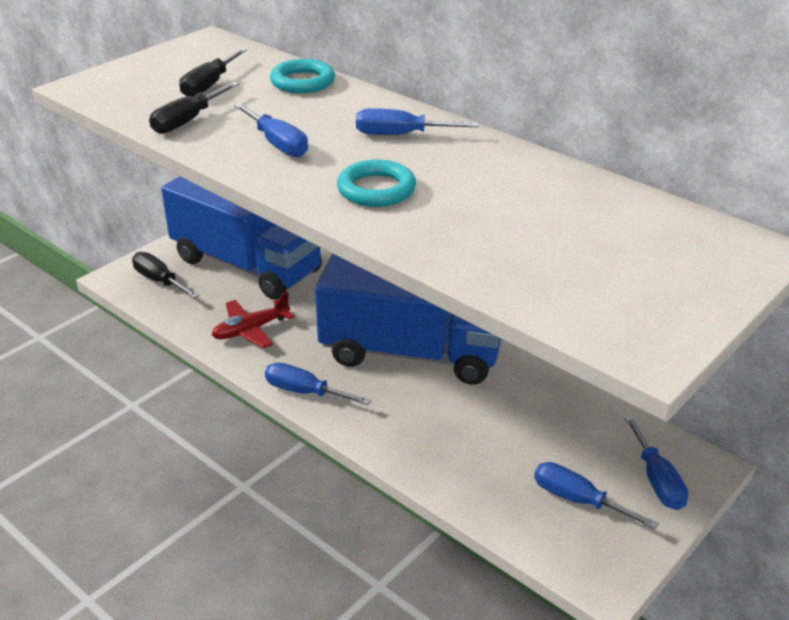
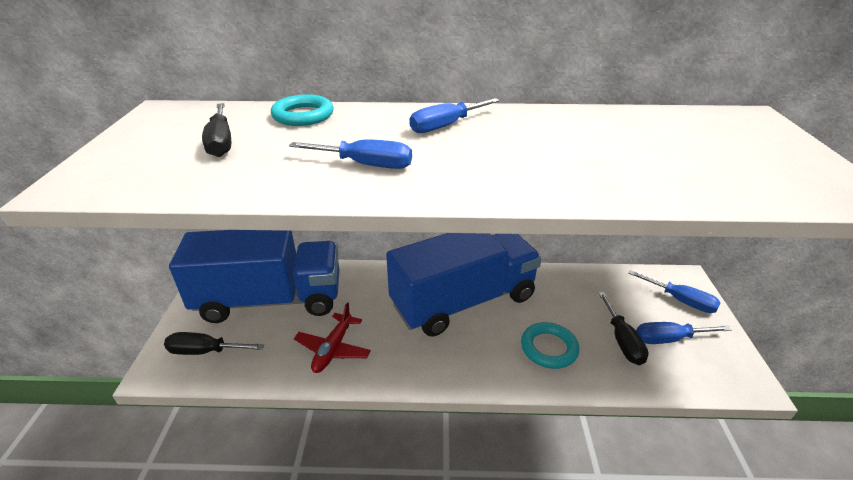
camera: 40 degrees left, 0 degrees up
black screwdriver [149,82,239,134] -> black screwdriver moved to [599,292,649,365]
blue screwdriver [265,363,371,405] -> none
turquoise ring [337,160,416,207] -> turquoise ring moved to [521,322,579,369]

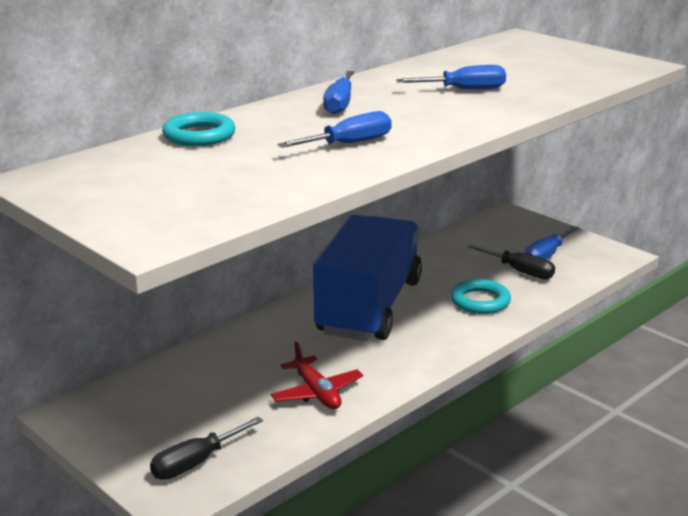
camera: 45 degrees left, 10 degrees down
blue truck [169,230,339,323] -> none
black screwdriver [202,103,231,157] -> none
blue screwdriver [628,270,721,313] -> blue screwdriver moved to [396,65,506,89]

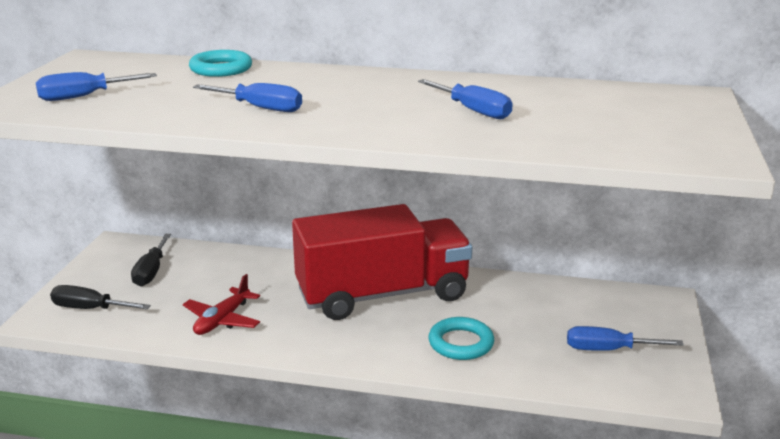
camera: 55 degrees right, 0 degrees up
blue truck [313,215,422,341] -> red truck [292,204,472,320]
blue screwdriver [323,71,354,115] -> blue screwdriver moved to [36,72,157,101]
black screwdriver [468,244,555,279] -> black screwdriver moved to [131,234,171,286]

